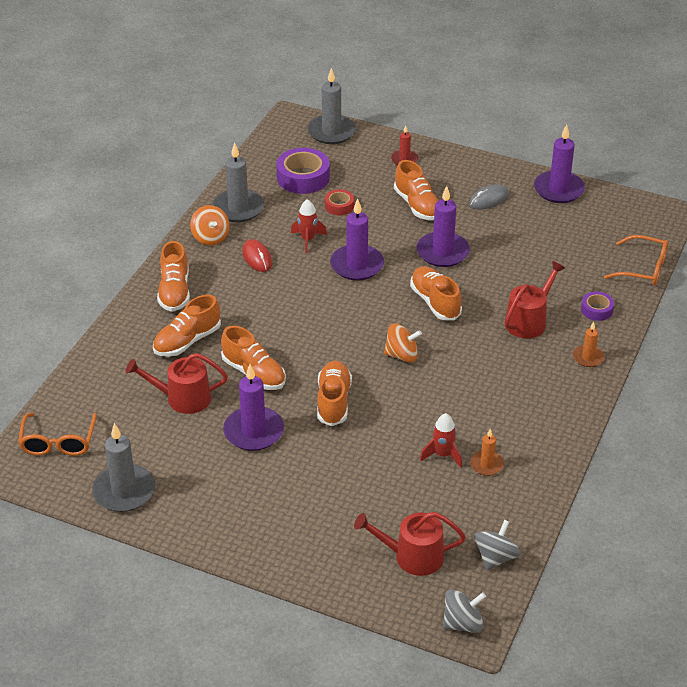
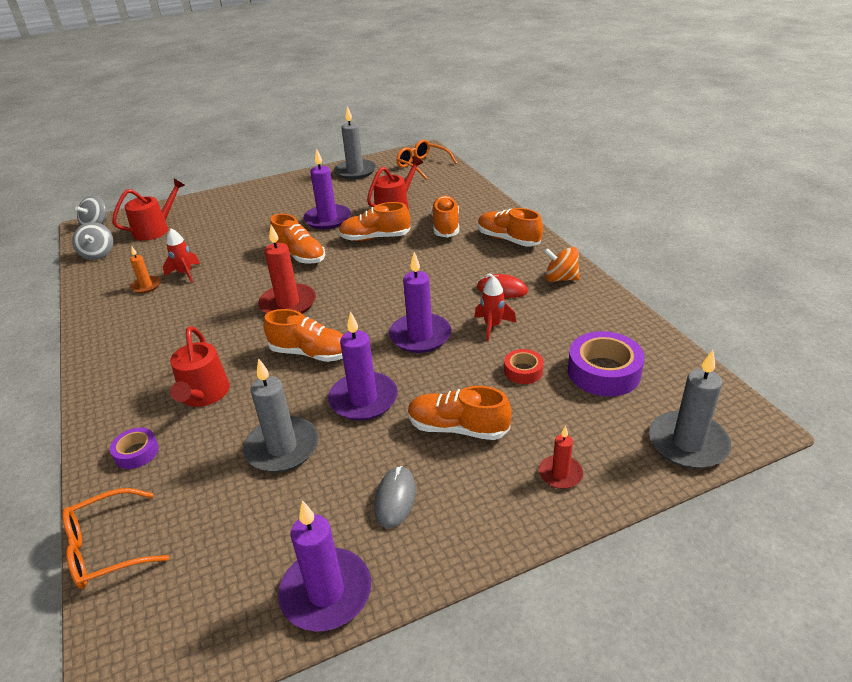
camera: 135 degrees right, 5 degrees down
grey candle [212,142,264,222] -> grey candle moved to [243,358,319,472]
orange spinning top [384,323,422,363] -> red candle [258,225,316,314]
orange candle [573,322,604,367] -> none

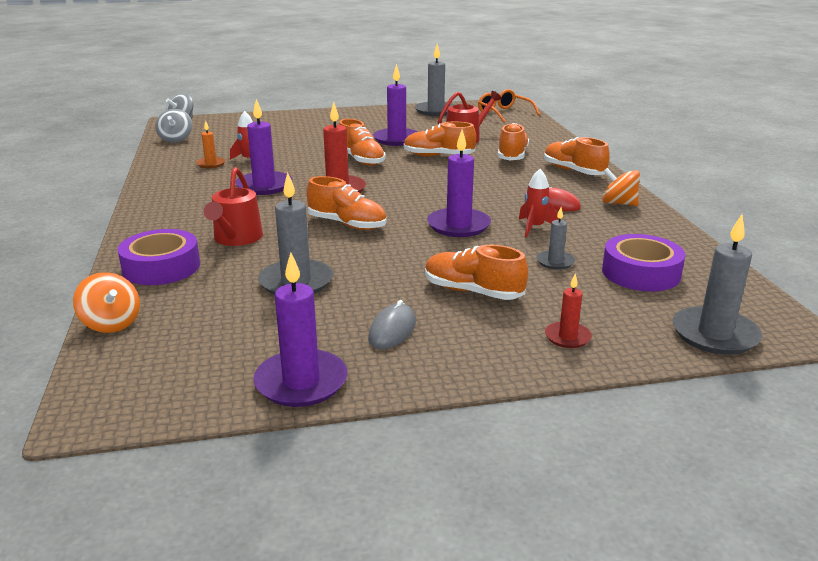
camera: 10 degrees right, 10 degrees down
orange glasses [62,488,169,589] -> orange spinning top [73,272,140,333]
purple tape [110,428,159,469] -> purple tape [117,229,200,285], size x1.83
red watering can [112,179,185,241] -> none
purple candle [328,311,398,421] -> purple candle moved to [235,99,293,195]
red tape [504,349,544,384] -> grey candle [536,207,575,270]

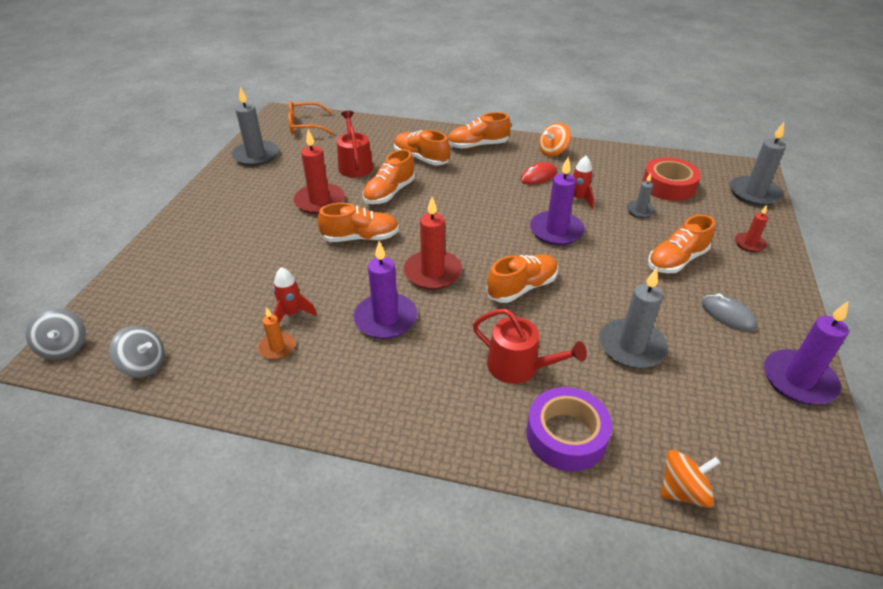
camera: 65 degrees left, 15 degrees up
purple candle [373,64,418,146] -> red candle [293,129,345,214]
purple tape [602,234,685,291] -> red tape [642,157,701,201]

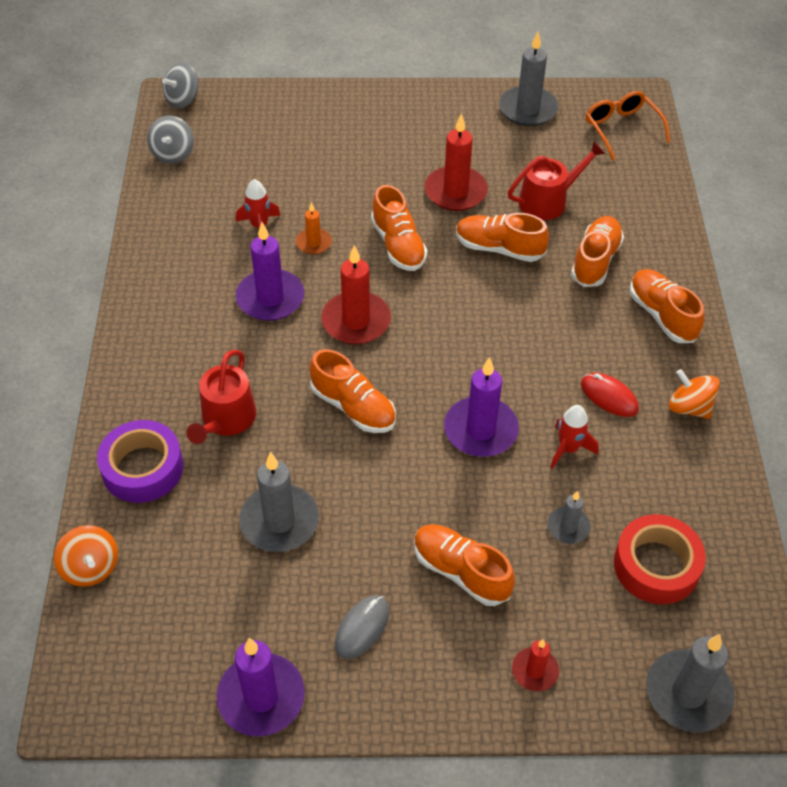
camera: 75 degrees right, 10 degrees up
orange candle [258,307,296,360] -> orange candle moved to [296,202,332,254]

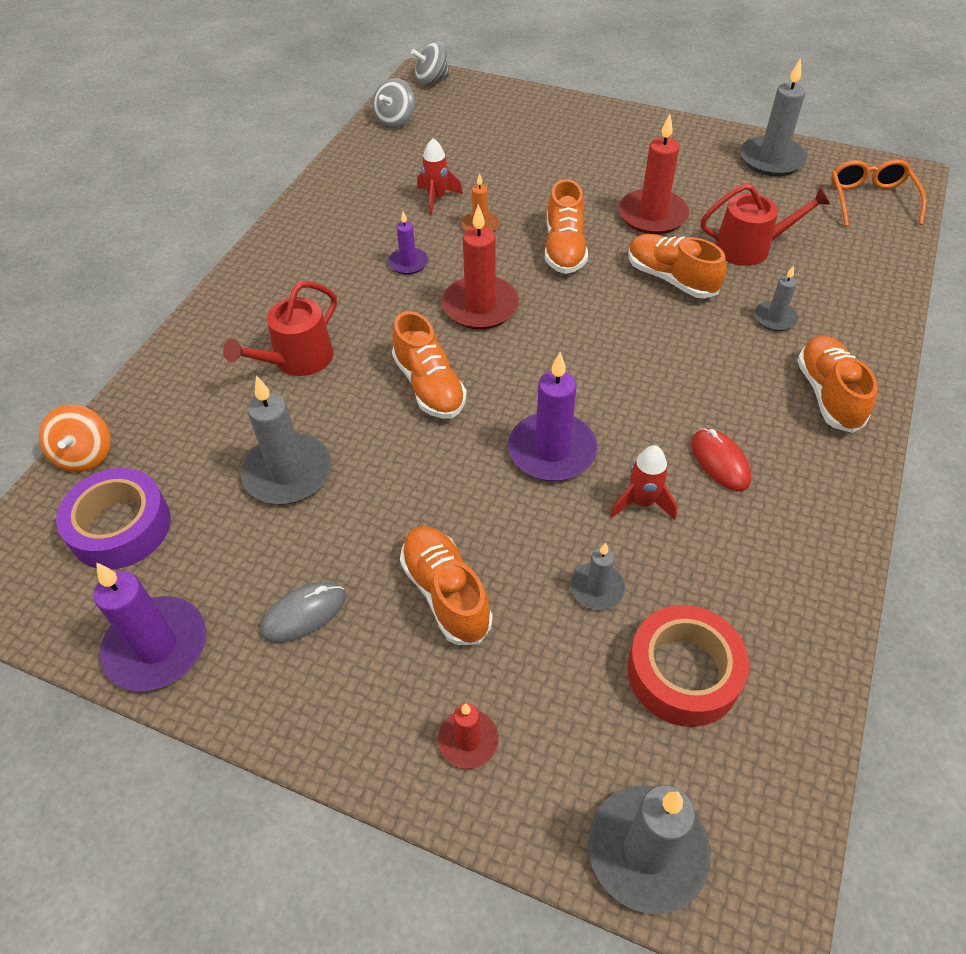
camera: 25 degrees right, 0 degrees up
purple tape [97,420,184,503] -> purple tape moved to [56,468,171,569]
purple candle [236,222,304,321] -> purple candle [388,211,428,275], size x0.55
orange shoe [571,216,624,287] -> grey candle [755,265,798,331]
orange spinning top [669,369,720,419] -> none

